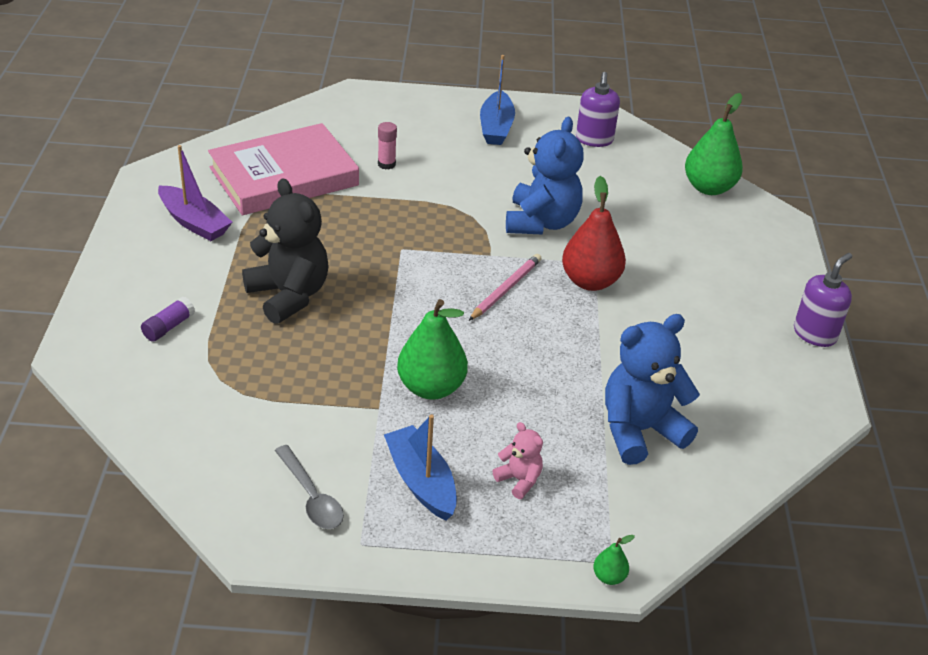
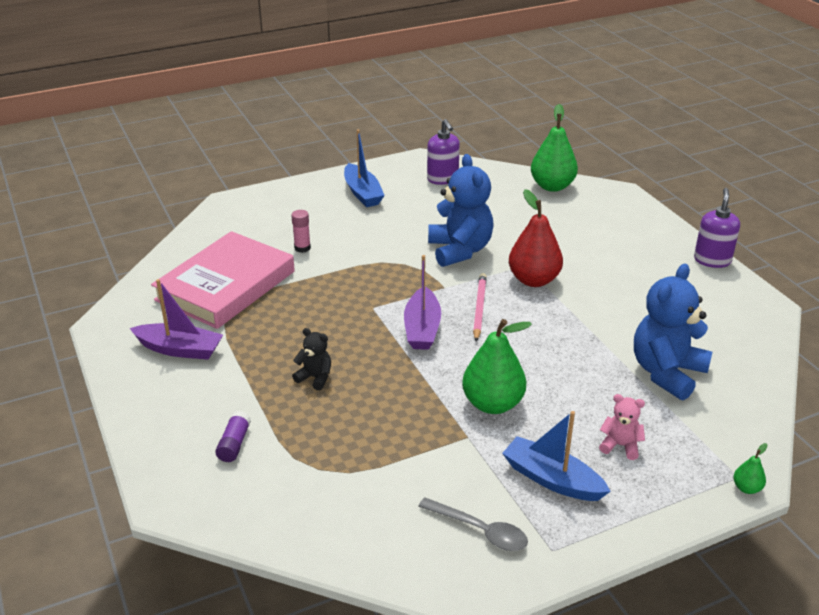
camera: 25 degrees left, 5 degrees down
black teddy bear [242,178,329,324] -> black teddy bear [292,328,331,391], size x0.48
none -> purple boat [404,255,441,350]

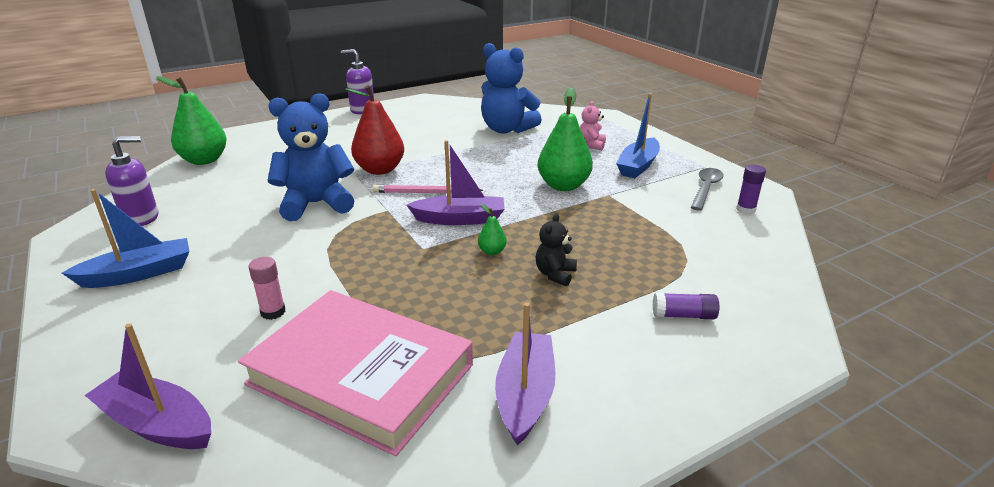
camera: 95 degrees left, 5 degrees down
green pear [733,443,767,494] -> green pear moved to [478,204,507,255]
none -> purple boat [85,323,211,449]
none -> purple glue stick [736,165,766,215]

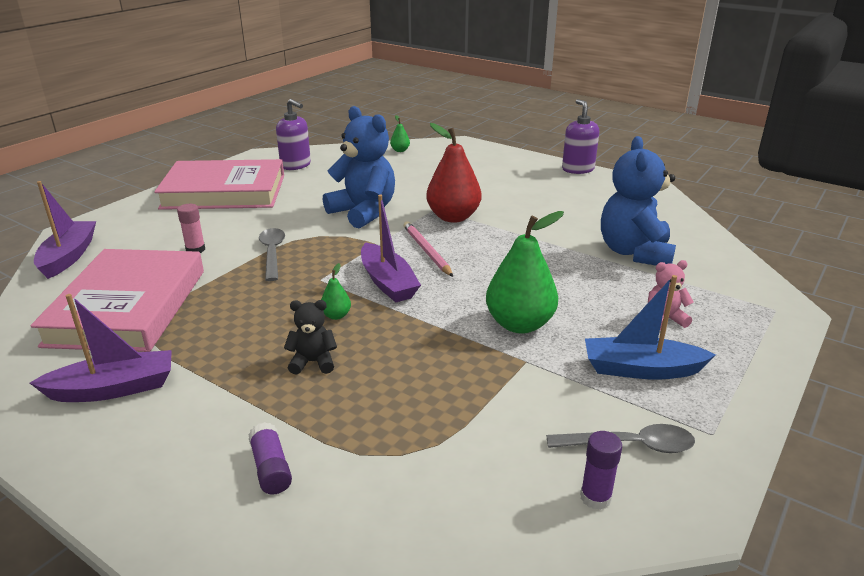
camera: 65 degrees right, 0 degrees up
blue boat [62,189,190,288] -> pink book [154,159,284,210]
green pear [156,76,227,165] -> green pear [390,115,410,152], size x0.44
none -> grey spoon [259,228,285,281]

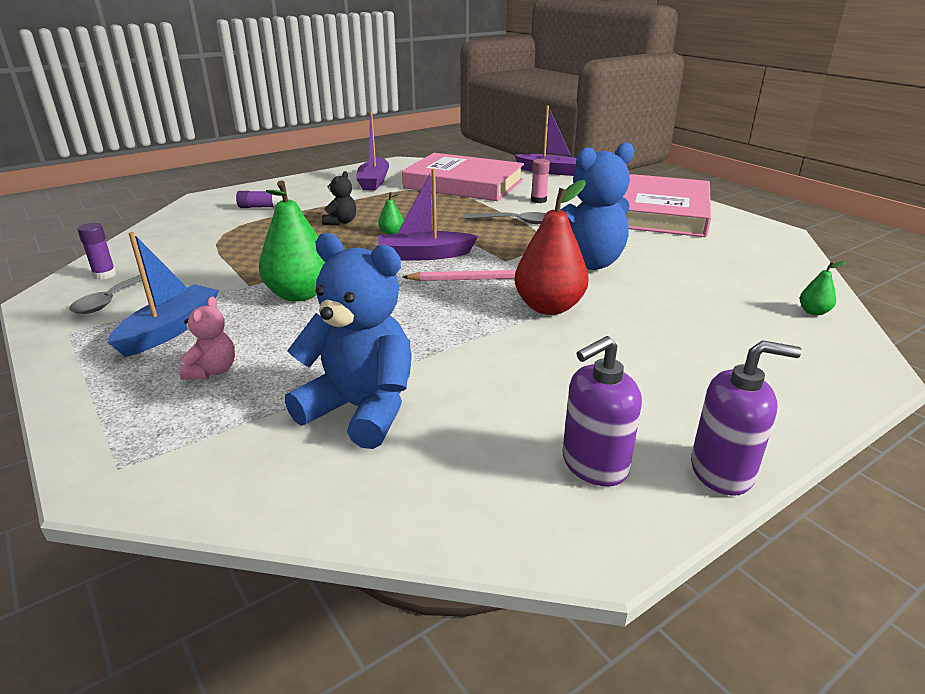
camera: 110 degrees right, 0 degrees up
purple soap dispenser [276,99,311,170] -> purple soap dispenser moved to [563,336,642,487]

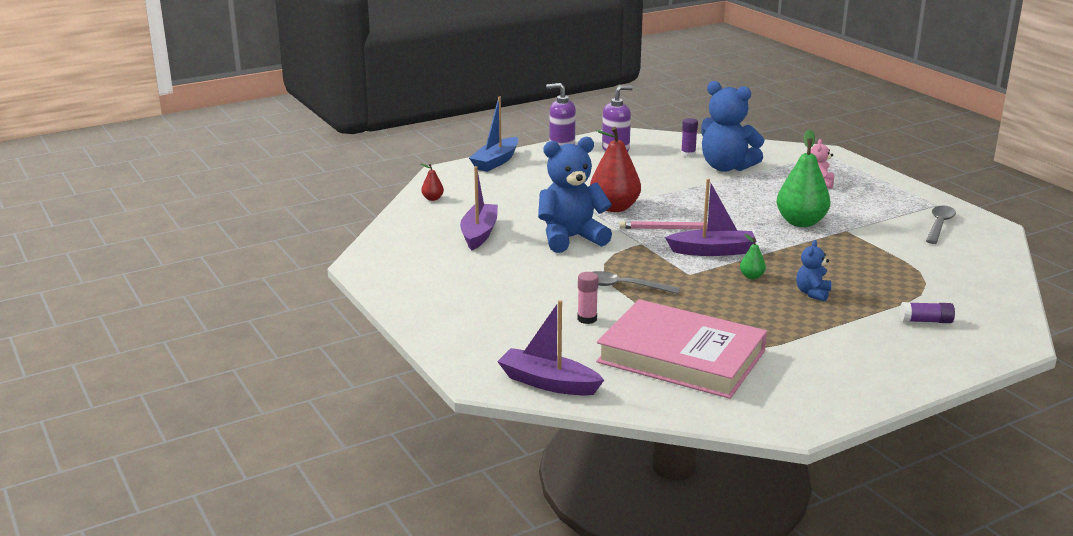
camera: 175 degrees left, 5 degrees down
purple glue stick [77,223,116,280] -> purple glue stick moved to [681,118,698,157]
blue boat [107,232,219,357] -> blue boat moved to [469,96,518,172]
black teddy bear [322,171,356,225] -> blue teddy bear [796,240,831,302]
purple boat [356,112,389,190] -> purple boat moved to [460,166,498,250]
pink book [623,174,711,237] -> none
green pear [800,261,846,316] -> red pear [420,163,444,201]

